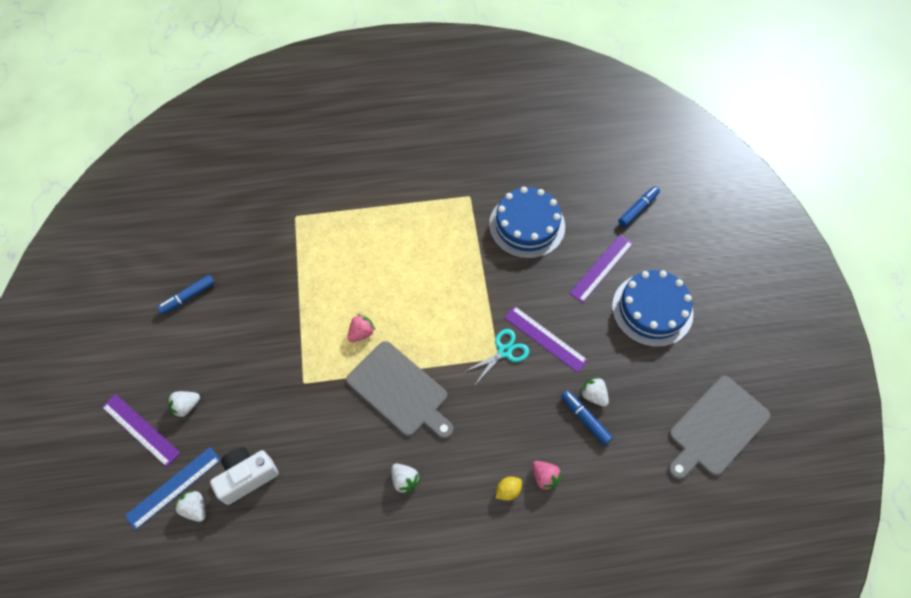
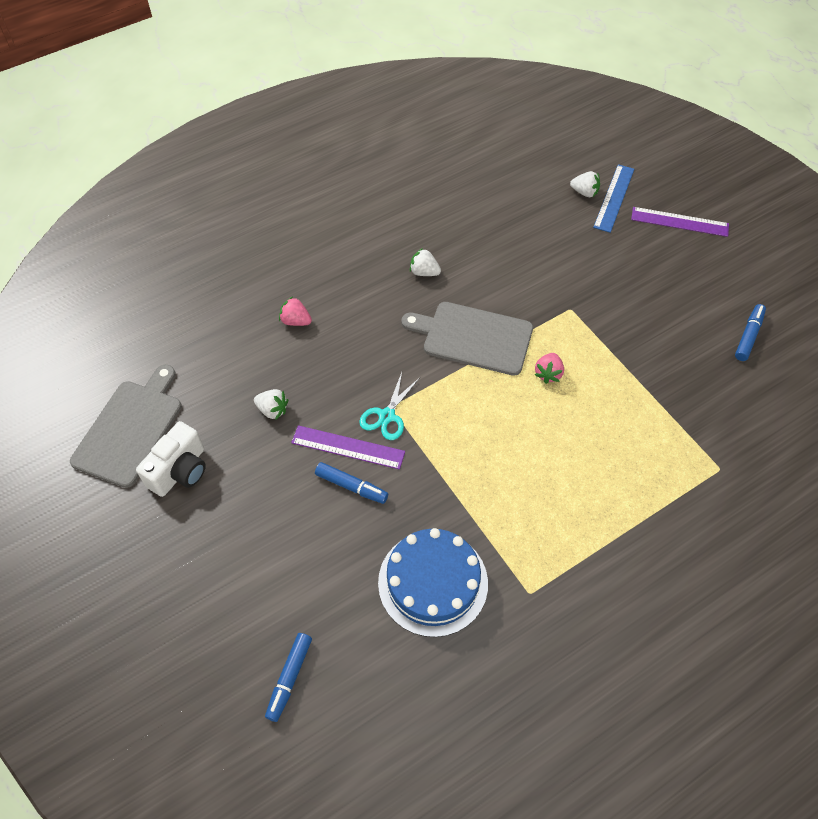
camera: 155 degrees right, 5 degrees down
white strawberry [168,391,200,419] -> none
white camera [210,447,278,505] -> white camera moved to [136,421,206,497]
yellow lemon [496,477,522,501] -> none
blue marker [561,390,613,445] -> blue marker moved to [315,462,388,504]
purple ruler [569,235,633,303] -> none
blue cake [612,270,693,347] -> none

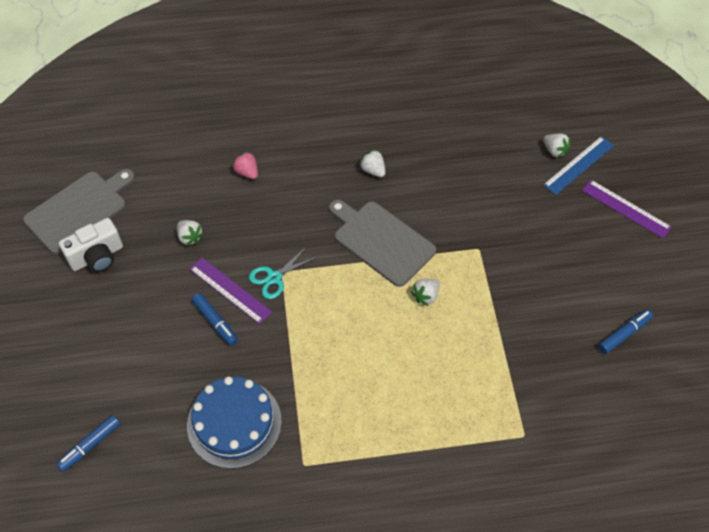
camera: 25 degrees right, 0 degrees up
pink strawberry [535,353,564,384] -> white strawberry [411,279,440,306]

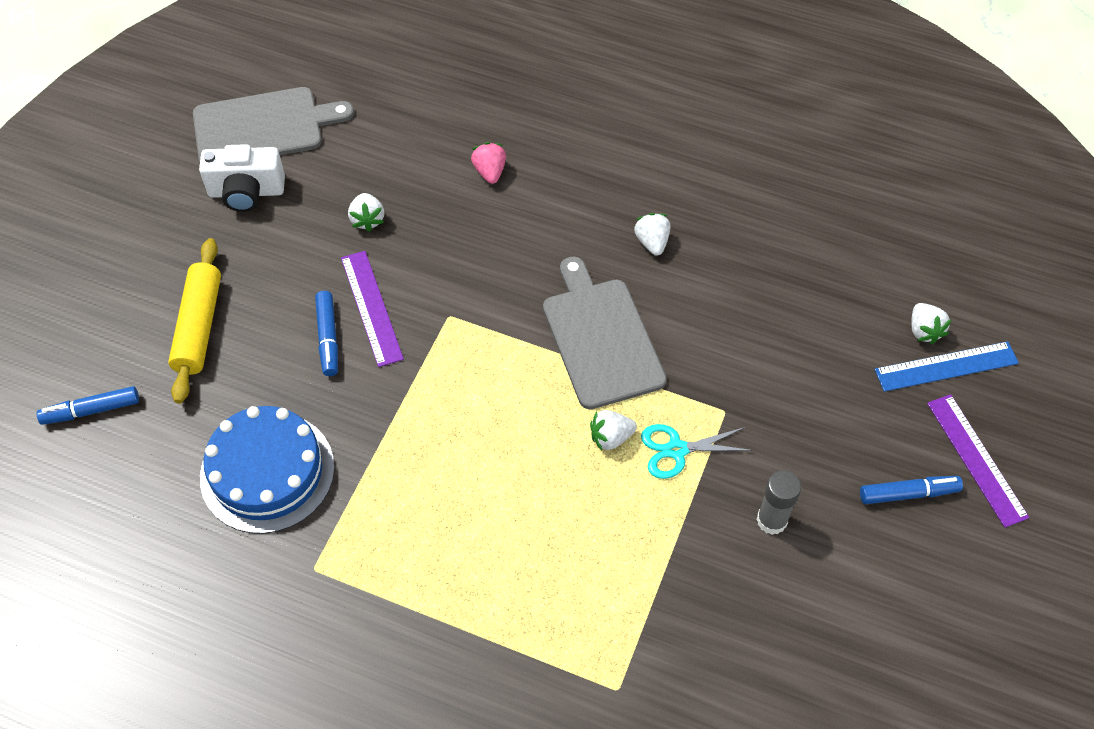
camera: 30 degrees right, 0 degrees up
turquoise scissors [249,246,317,299] -> turquoise scissors moved to [641,424,753,479]
blue marker [598,309,653,354] -> blue marker moved to [860,476,963,504]
none -> yellow rolling pin [168,238,221,404]
none -> grey glue stick [756,470,801,535]

